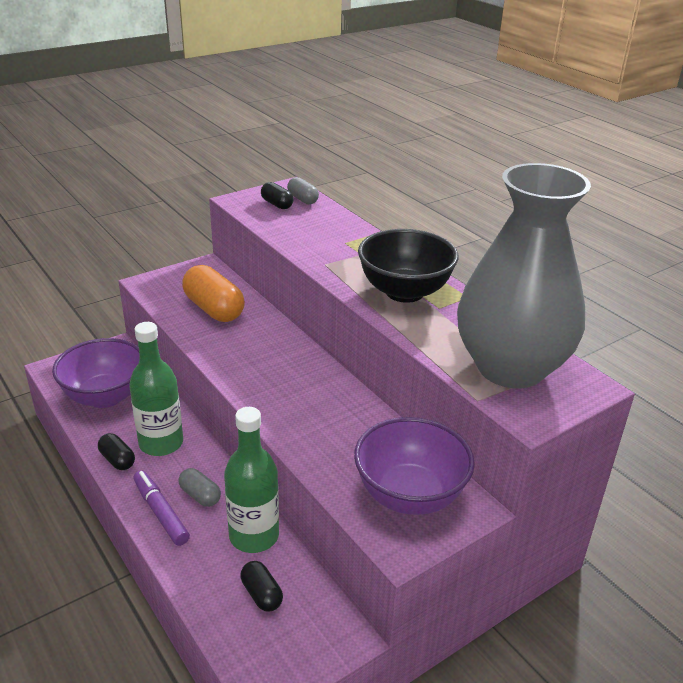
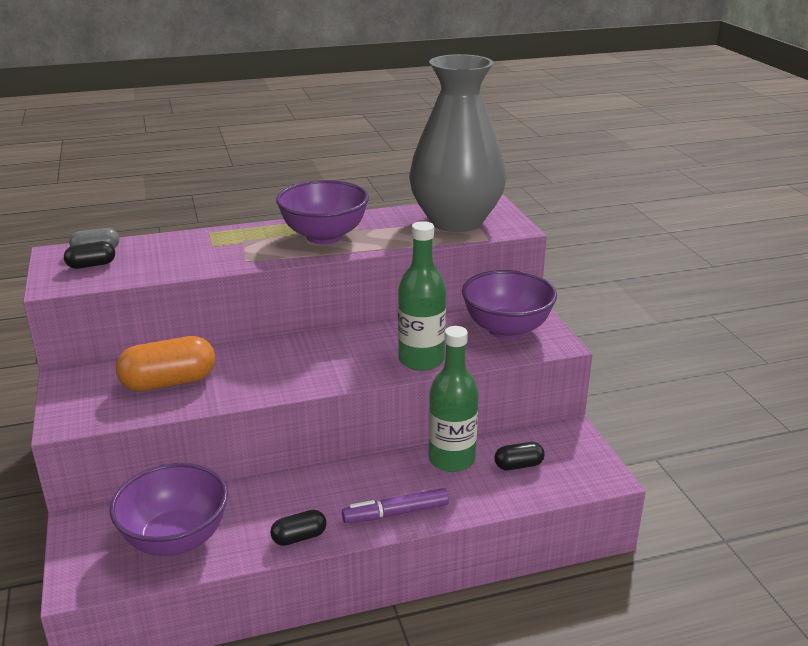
camera: 70 degrees left, 5 degrees down
green bottle [129,322,183,456] -> green bottle moved to [398,221,446,371]
grey capsule [178,468,221,507] -> none
black bowl [358,229,458,303] -> purple bowl [276,180,369,244]

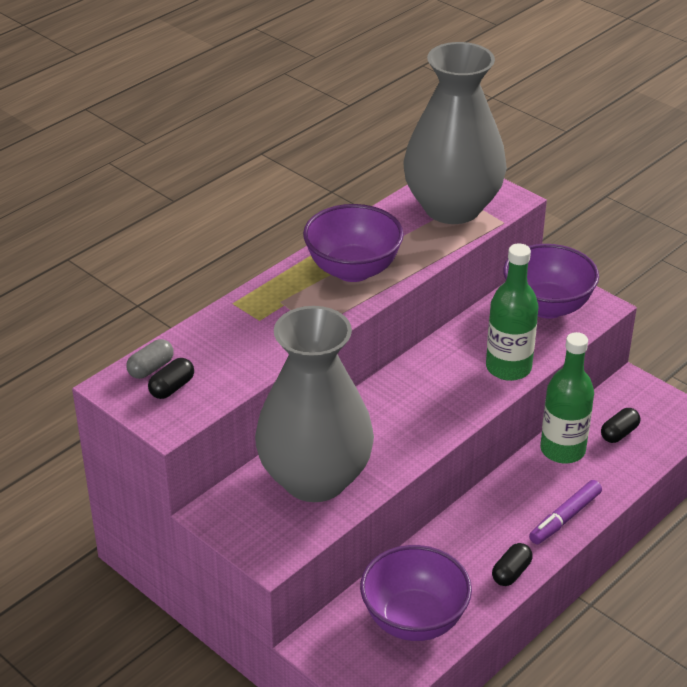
camera: 30 degrees left, 10 degrees up
orange capsule [116,336,215,391] -> grey vase [255,306,374,502]

